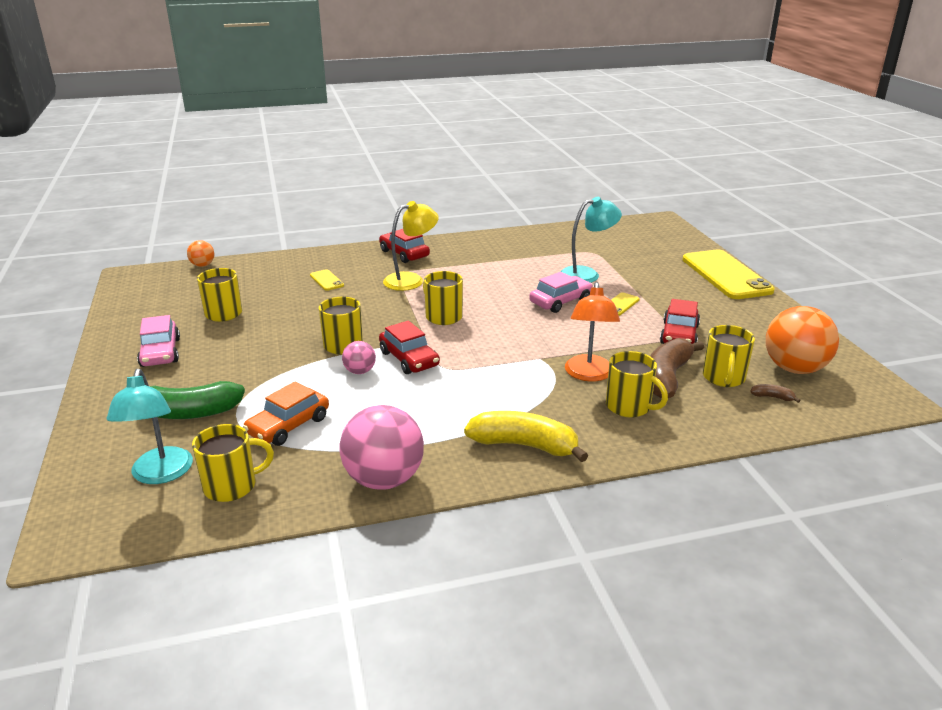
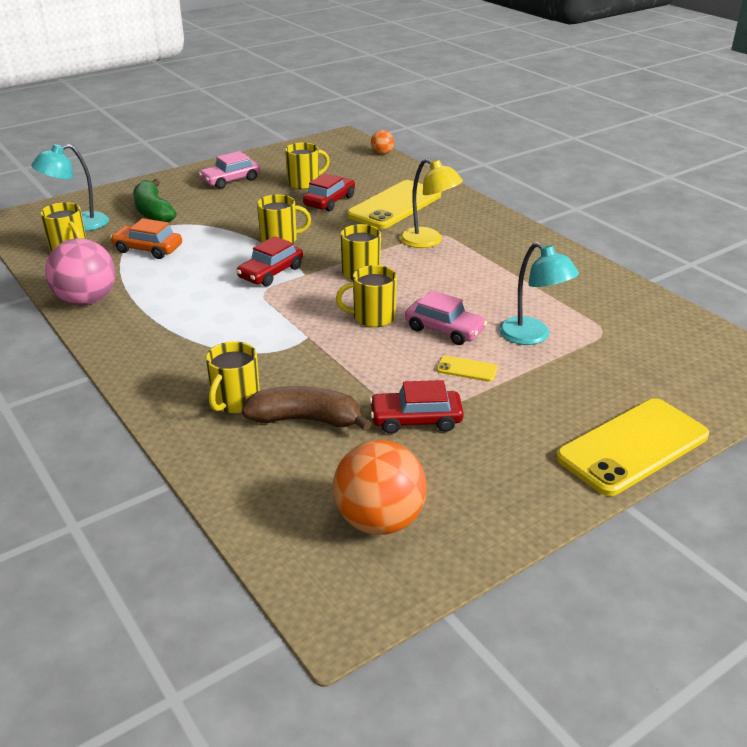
camera: 70 degrees right, 5 degrees up
yellow phone [310,269,344,291] -> yellow phone [347,180,441,229], size x2.38
pink ball [342,341,376,374] -> none
red car [379,229,430,263] -> red car moved to [303,173,355,212]
yellow banana [464,411,588,462] -> none
orange lamp [565,282,620,381] -> none
yellow mug [703,325,755,387] -> yellow mug moved to [336,265,397,327]
brown banana [750,384,801,403] -> none

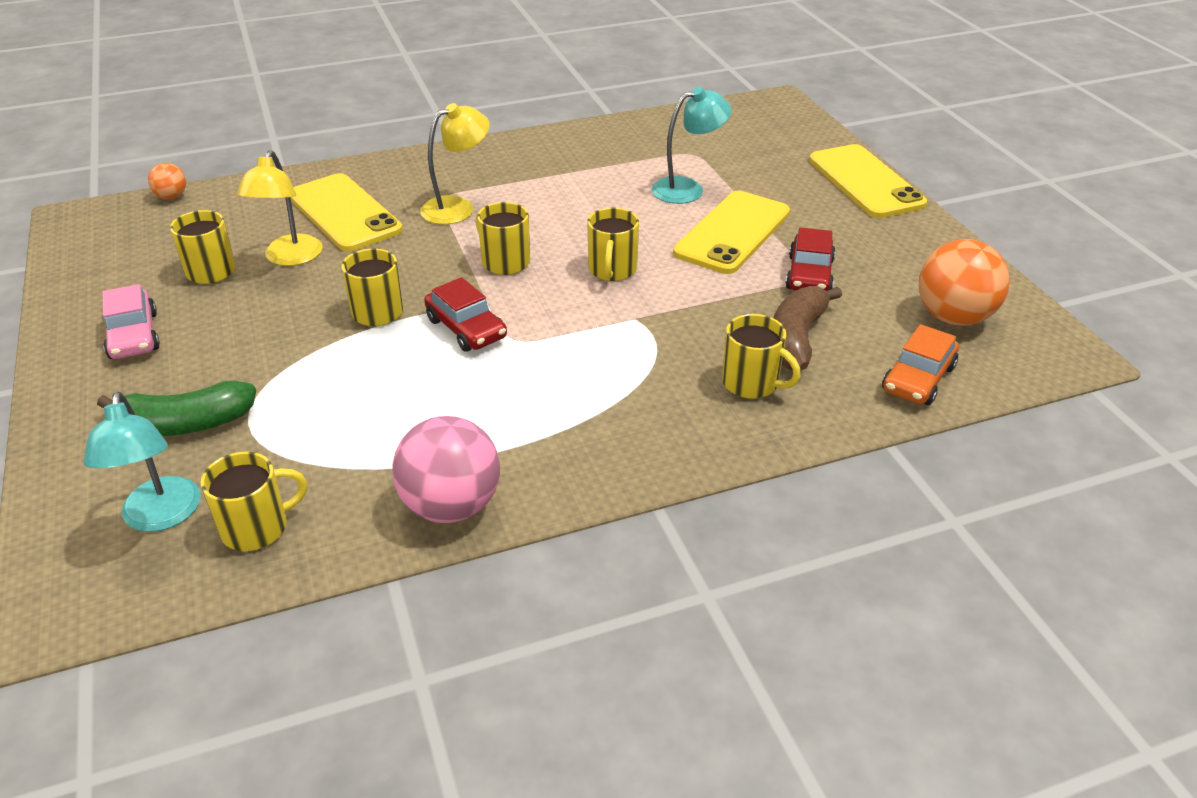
camera: 75 degrees left, 5 degrees up
orange car [110,218,182,259] -> orange car moved to [882,324,959,405]
red car [303,173,355,212] -> yellow lamp [237,150,323,266]
pink car [405,290,487,345] -> none
yellow phone [437,355,498,382] -> yellow phone [673,191,790,274], size x2.38

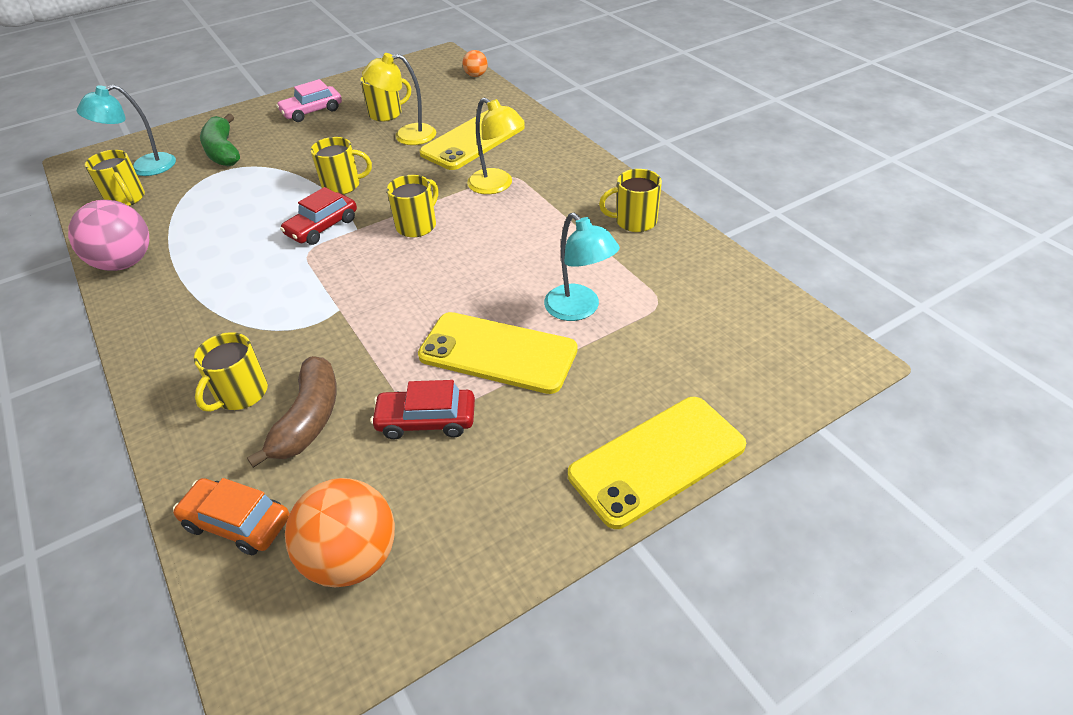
camera: 80 degrees right, 5 degrees up
yellow mug [587,208,639,281] -> yellow mug moved to [599,169,662,232]
brown banana [774,286,842,371] -> brown banana turned 90 degrees clockwise [247,356,337,468]

